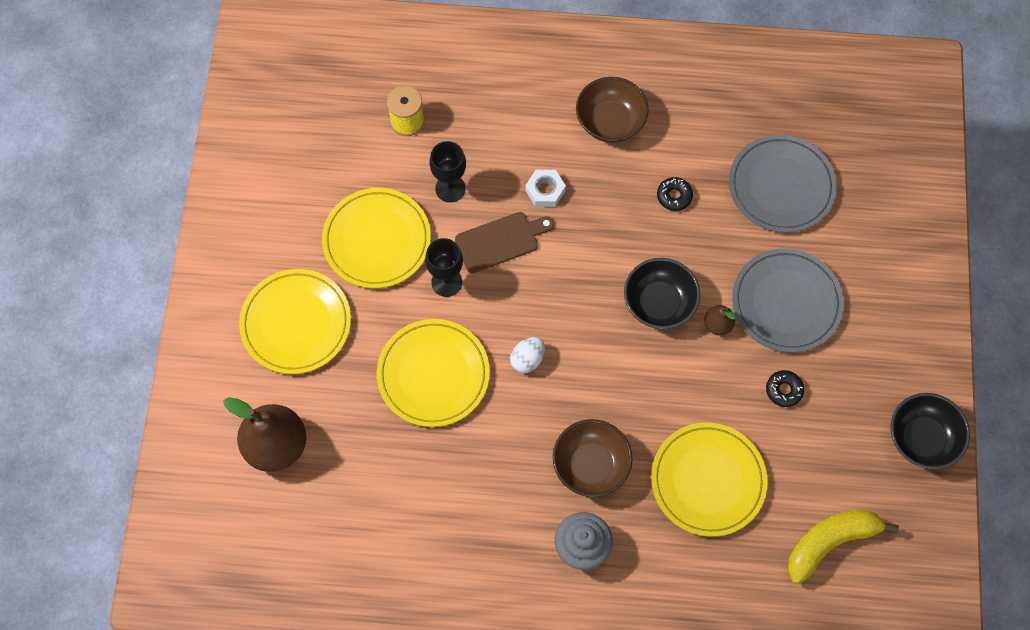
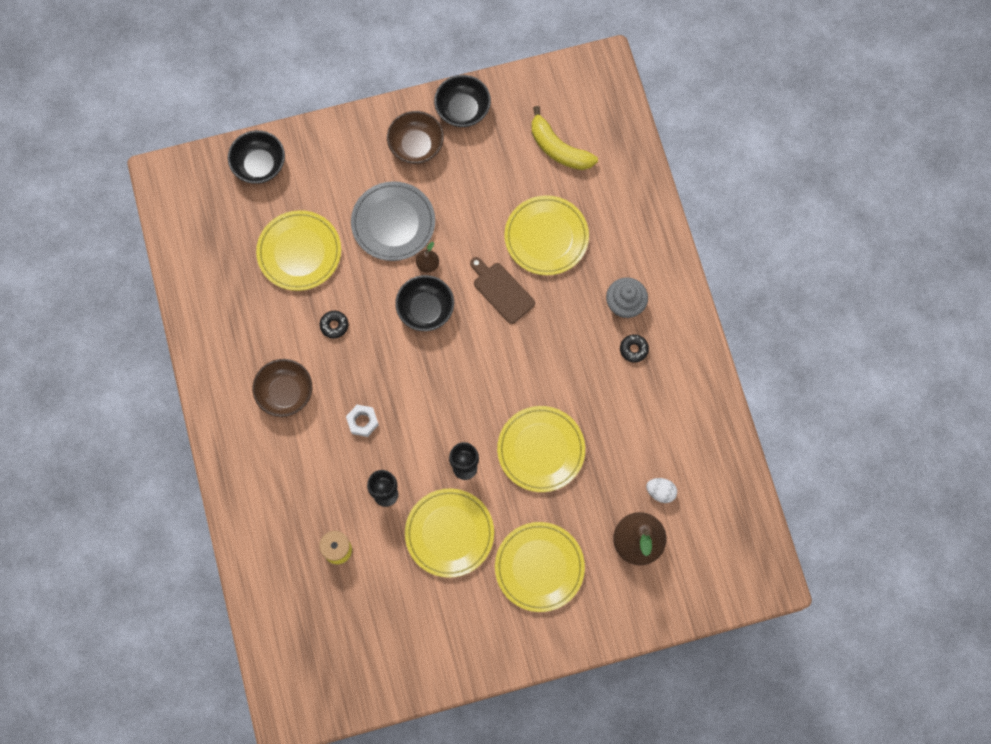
camera: 110 degrees left, 5 degrees up
brown cutting board [455,212,554,273] -> brown cutting board moved to [470,257,535,324]
white egg [510,337,545,373] -> white egg moved to [646,478,677,503]
brown bowl [553,419,633,497] -> brown bowl moved to [387,111,444,164]
grey plate [729,135,837,233] -> yellow plate [256,210,341,291]
black donut [766,370,804,407] -> black donut moved to [620,334,649,363]
none -> black bowl [228,130,285,184]

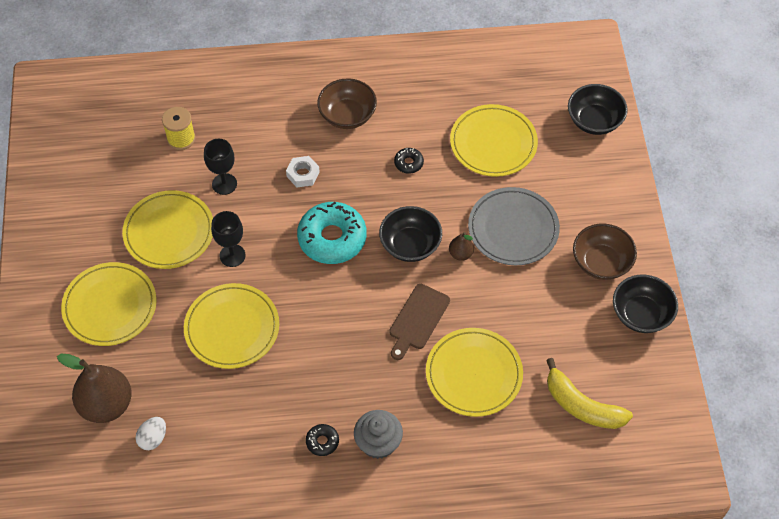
camera: 100 degrees right, 15 degrees down
brown cutting board [470,257,535,324] -> brown cutting board turned 150 degrees clockwise [389,284,450,360]
yellow banana [532,106,598,170] -> yellow banana turned 105 degrees counterclockwise [546,358,633,429]
none -> turquoise donut [297,202,367,264]

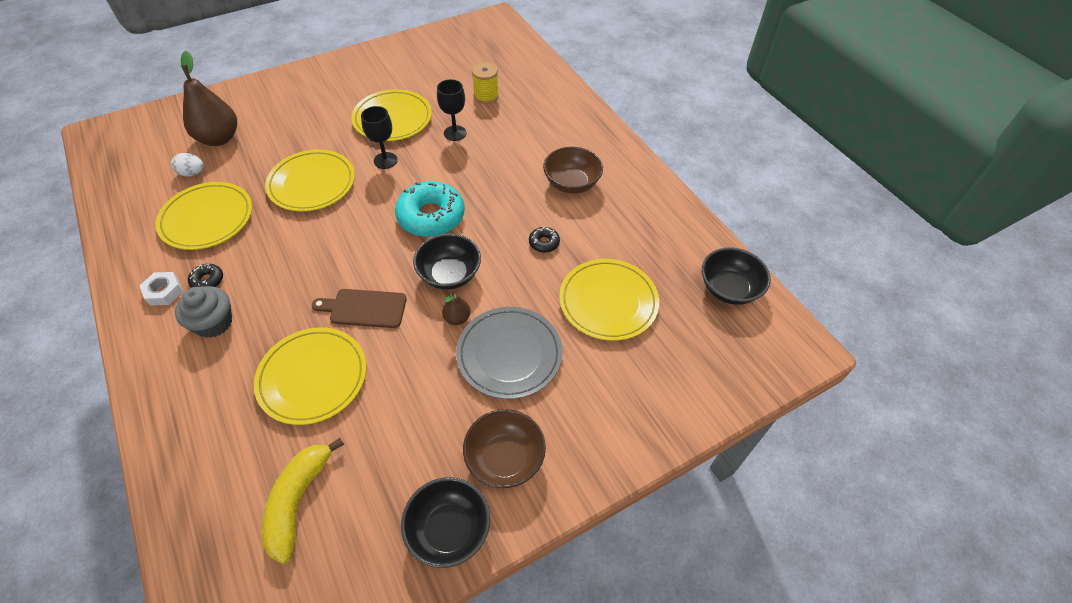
camera: 65 degrees right, 5 degrees down
yellow plate [61,262,157,346] -> yellow plate moved to [156,182,252,250]
white nut [286,156,320,187] -> white nut moved to [140,272,183,306]
black bowl [568,84,628,135] -> black bowl moved to [702,248,771,305]

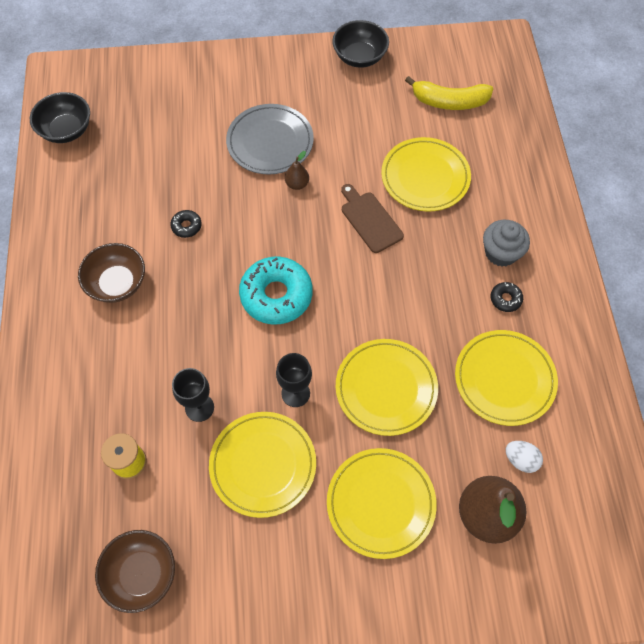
camera: 155 degrees left, 10 degrees up
white nut [140,272,183,306] -> none
yellow banana [261,438,344,564] -> yellow banana turned 60 degrees clockwise [405,76,494,110]
brown cutting board [312,289,407,328] -> brown cutting board turned 150 degrees counterclockwise [341,184,404,253]
black bowl [413,233,481,290] -> none
brown bowl [463,409,546,488] -> brown bowl moved to [95,530,175,613]
yellow plate [559,259,659,341] -> yellow plate moved to [327,448,437,559]

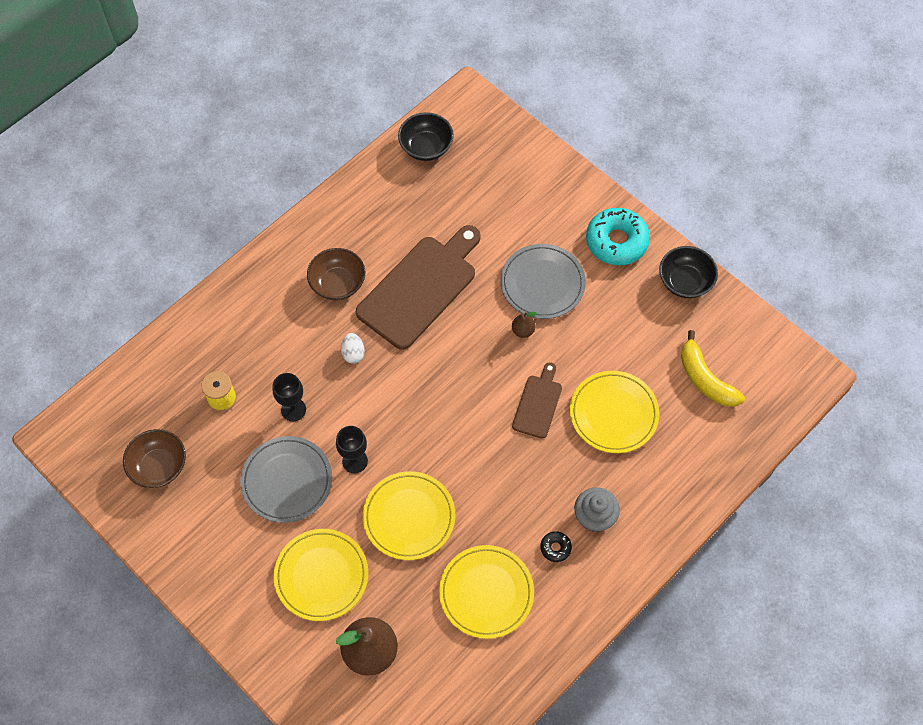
camera: 50 degrees right, 0 degrees up
black donut [170,210,202,238] -> brown cutting board [356,225,481,350]
yellow plate [209,412,316,518] -> grey plate [240,436,332,523]
turquoise donut [239,257,313,324] -> turquoise donut moved to [586,208,650,265]
white egg [506,441,543,473] -> white egg moved to [341,333,365,364]

